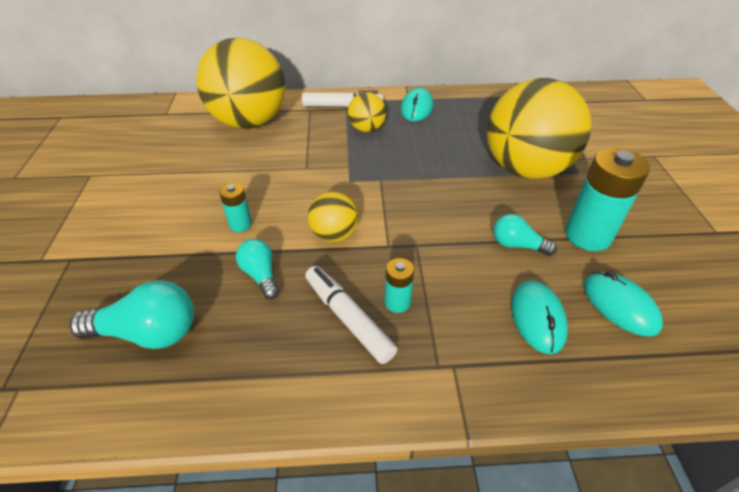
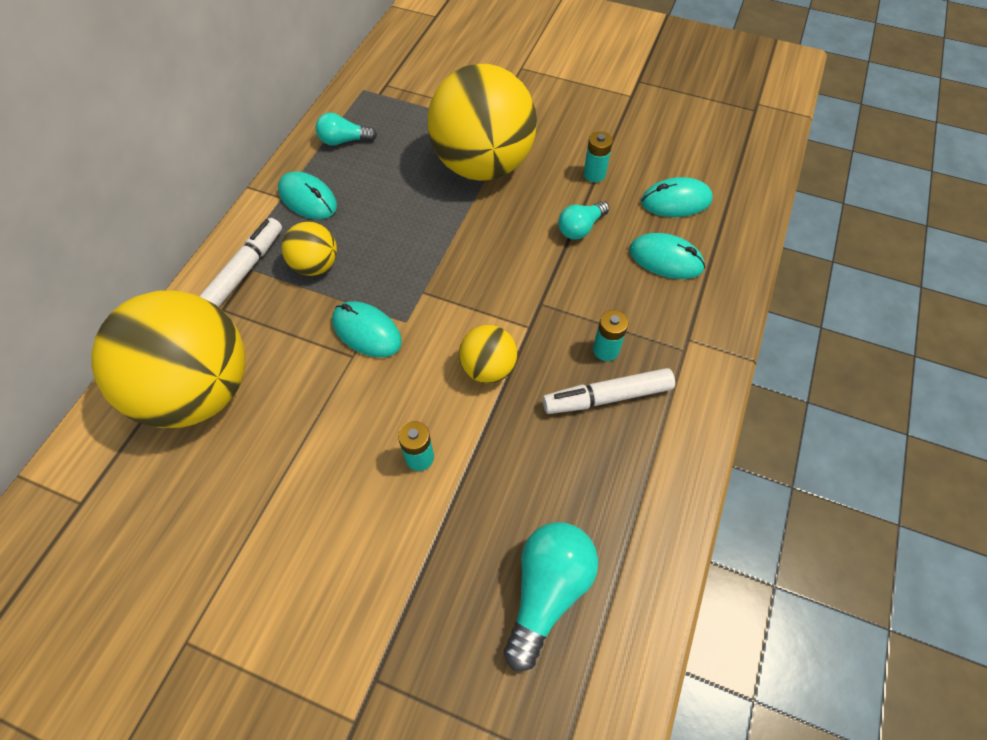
camera: 65 degrees left, 15 degrees up
turquoise light bulb [236,239,279,299] -> turquoise light bulb moved to [316,112,377,146]
turquoise battery [565,148,650,251] -> turquoise battery [584,131,613,182], size x0.51
none -> turquoise mouse [332,301,402,357]

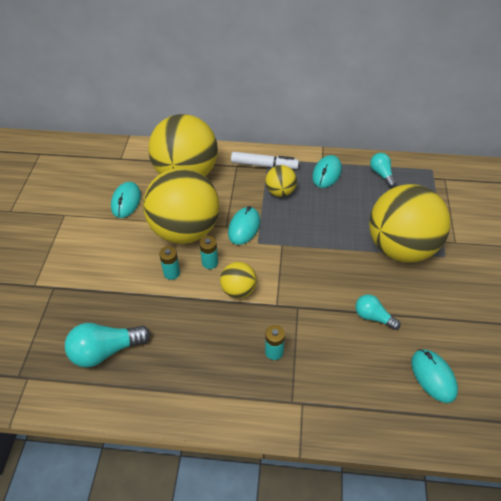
camera: 75 degrees right, 10 degrees down
turquoise light bulb [504,522,598,671] -> turquoise light bulb turned 150 degrees clockwise [65,323,151,367]
white marker [543,368,675,414] -> none
turquoise battery [584,131,613,182] -> turquoise battery moved to [199,236,218,269]
turquoise mouse [629,233,705,279] -> turquoise mouse moved to [111,182,141,218]
none -> yellow ball [143,168,219,244]

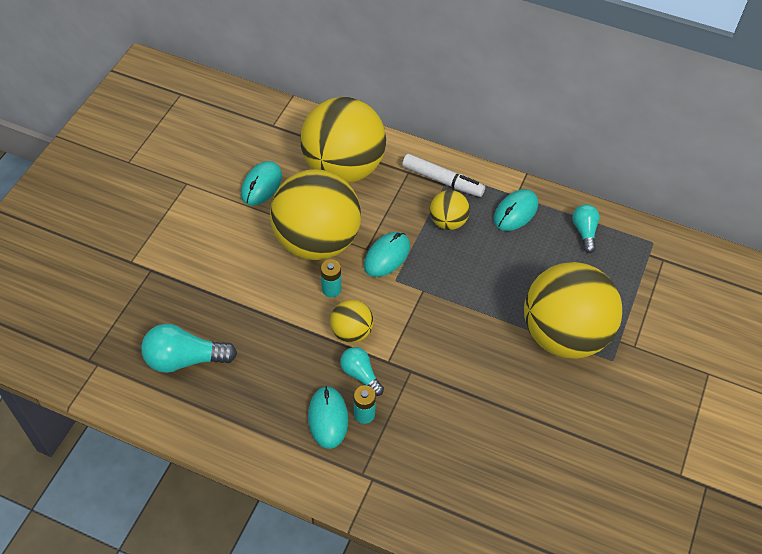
camera: 15 degrees right, 5 degrees up
turquoise battery [159,246,180,280] -> none
turquoise light bulb [355,294,401,330] -> turquoise light bulb moved to [340,347,384,396]
turquoise mouse [411,349,458,403] -> turquoise mouse moved to [308,386,348,449]

